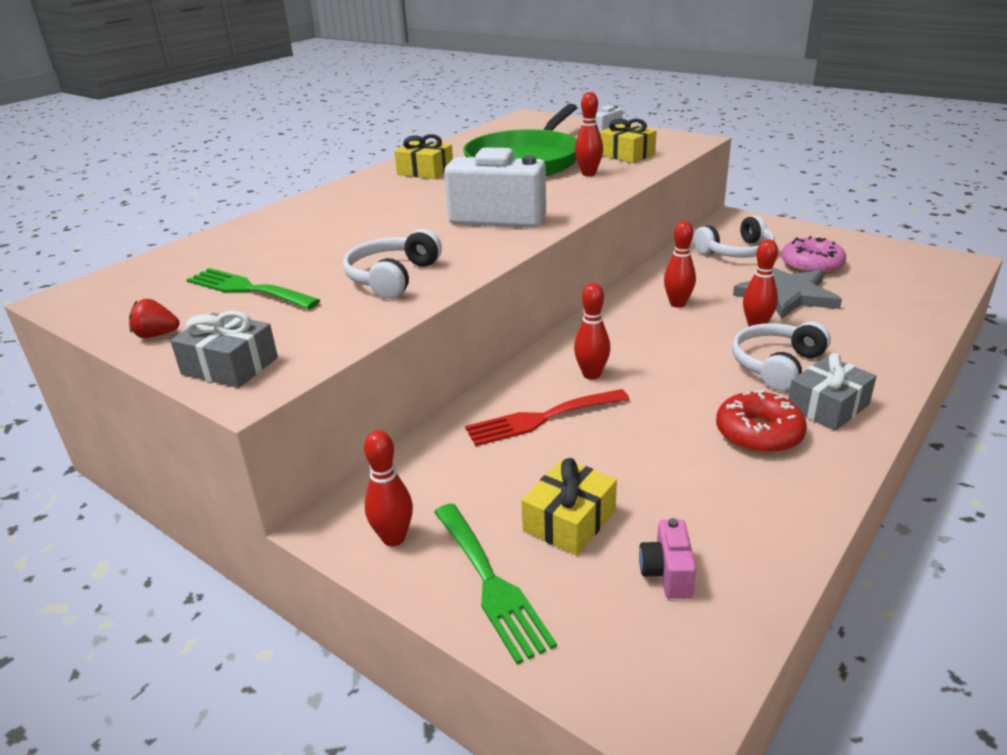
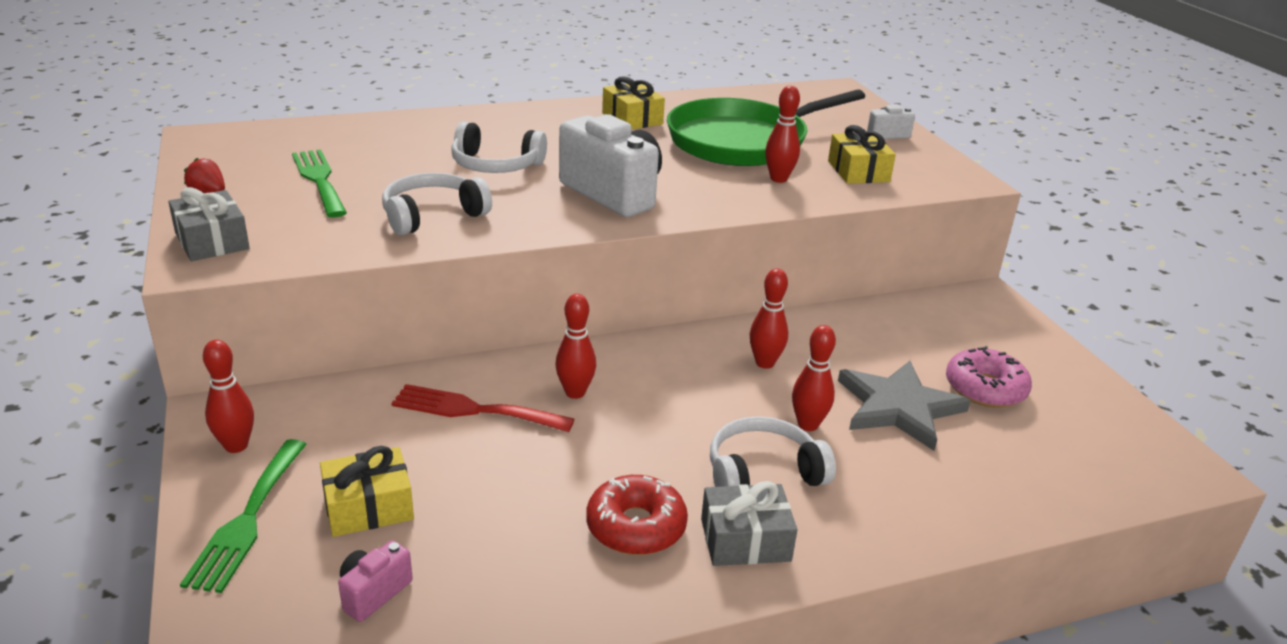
camera: 30 degrees right, 0 degrees up
white headphones [694,215,775,258] -> white headphones moved to [451,121,547,173]

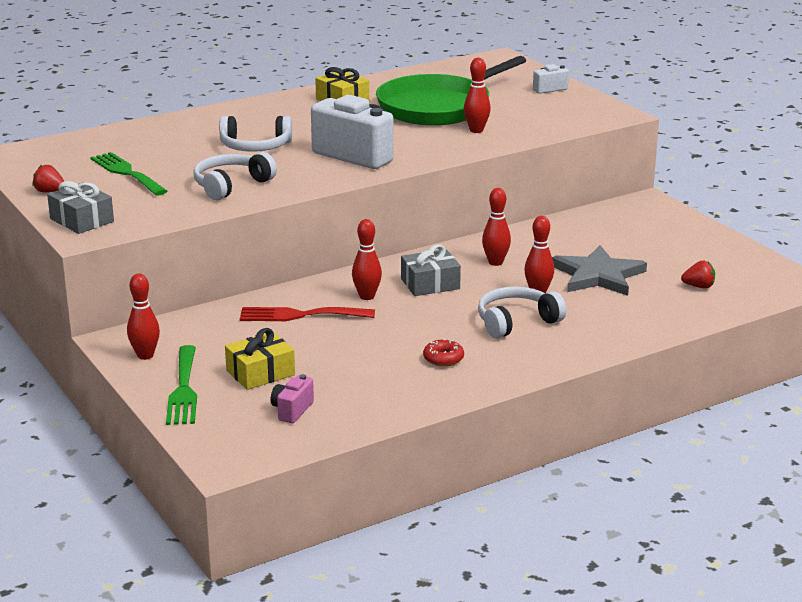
camera: 10 degrees left, 5 degrees down
red donut [586,475,688,555] -> red donut [423,339,464,367], size x0.60
grey gift [701,481,797,566] -> grey gift moved to [401,244,461,296]
yellow gift [828,125,896,184] -> none
pink donut [946,346,1032,408] -> none
none -> red strawberry [681,260,715,289]

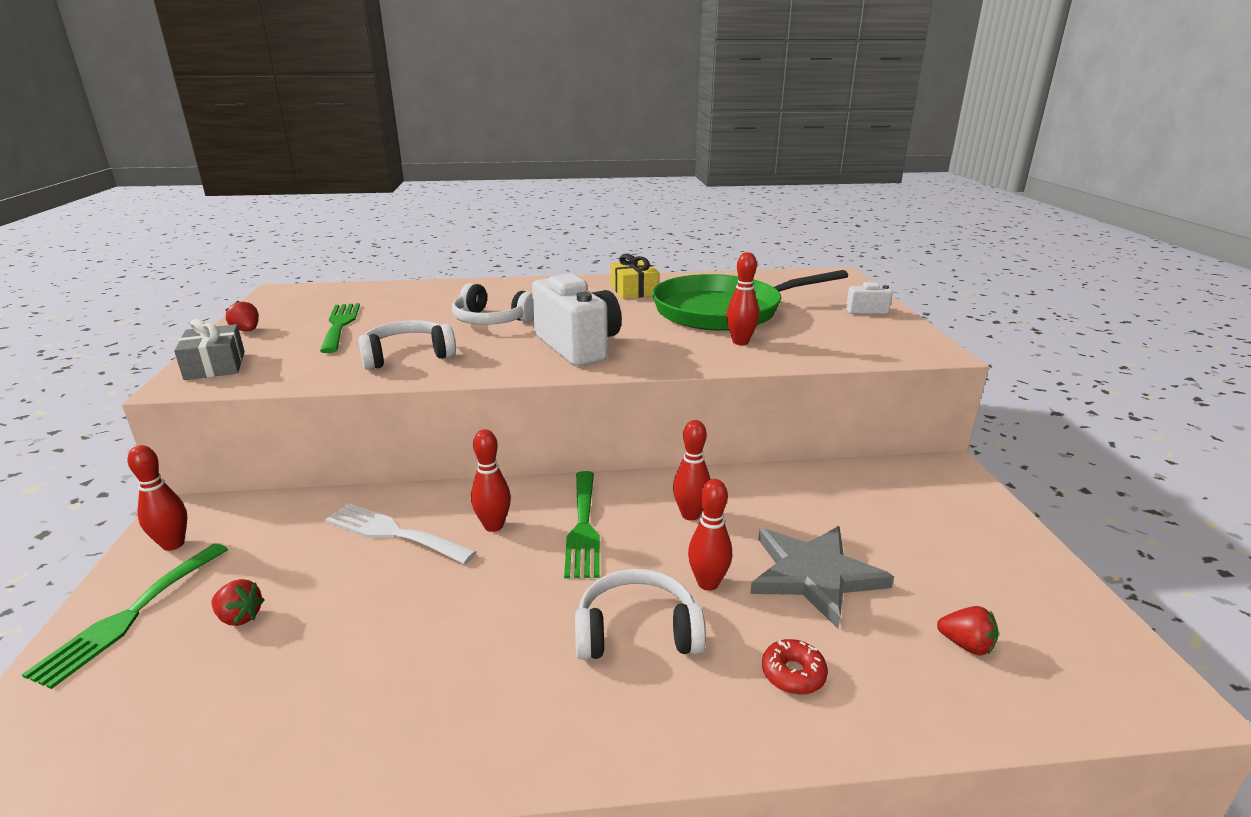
camera: 25 degrees right, 0 degrees up
yellow gift [225,328,295,390] -> red strawberry [212,579,265,626]
red fork [240,307,375,321] -> white fork [325,503,476,564]
pink camera [271,374,314,423] -> none
grey gift [401,244,461,296] -> green fork [564,471,600,579]
red donut [423,339,464,367] -> red donut moved to [762,639,828,695]

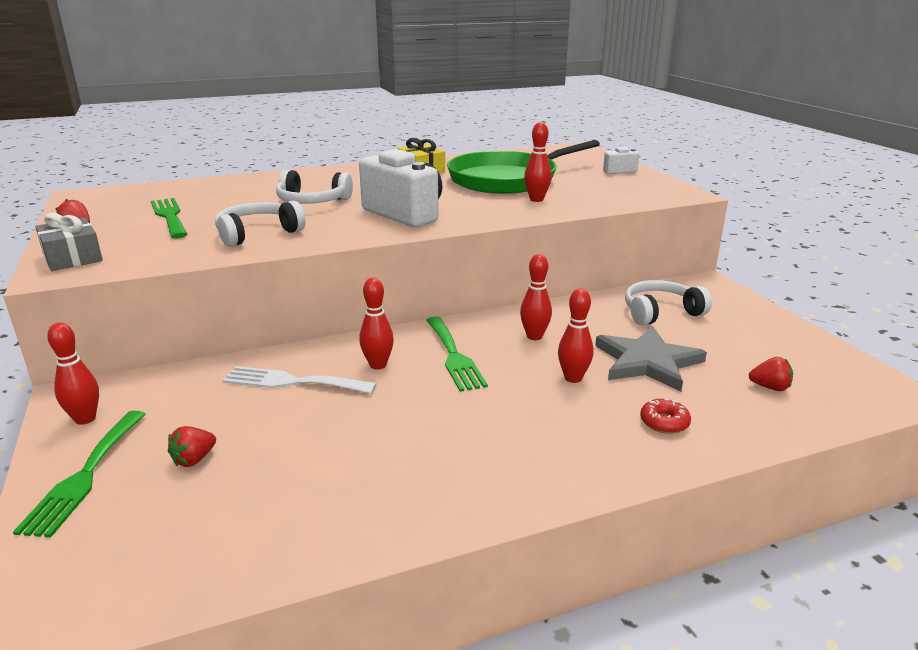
camera: 15 degrees left, 0 degrees up
red strawberry [212,579,265,626] -> red strawberry turned 120 degrees clockwise [168,426,216,467]
white headphones [575,569,706,660] -> white headphones moved to [625,280,712,325]

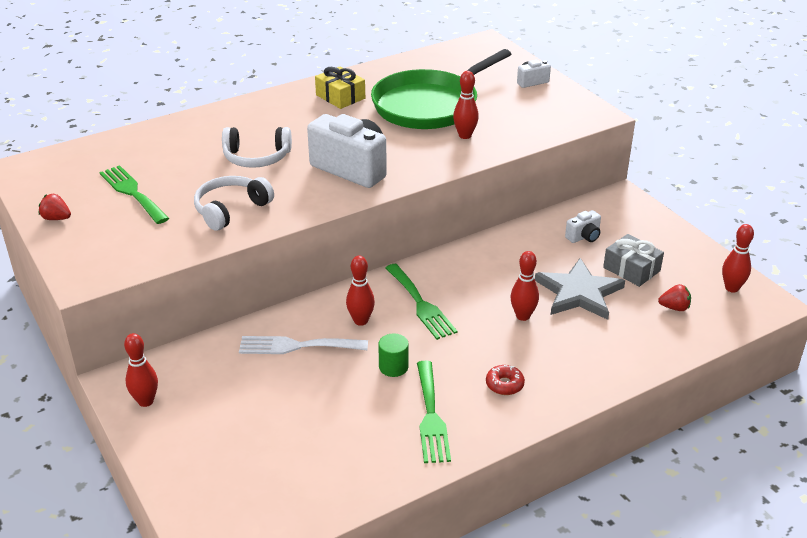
camera: 10 degrees left, 10 degrees up
green fork [13,411,146,538] -> green fork moved to [417,361,451,463]
grey gift [35,213,103,271] -> grey gift moved to [603,234,664,287]
red strawberry [168,426,216,467] -> none
red bowling pin [520,254,552,340] -> red bowling pin moved to [722,224,754,293]
white headphones [625,280,712,325] -> white camera [565,210,601,243]
red donut [640,399,691,434] -> red donut moved to [486,365,525,395]
none -> green cylinder [378,334,409,377]

